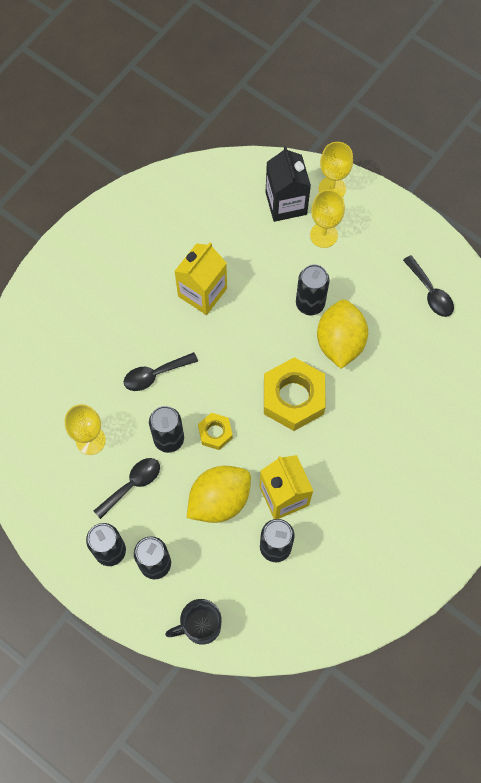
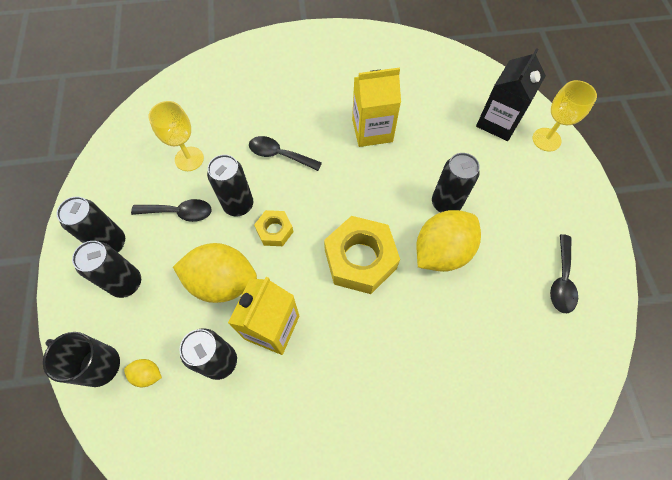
camera: 45 degrees right, 5 degrees down
yellow goblet [310,190,345,248] -> none
none -> yellow lemon [124,359,162,387]

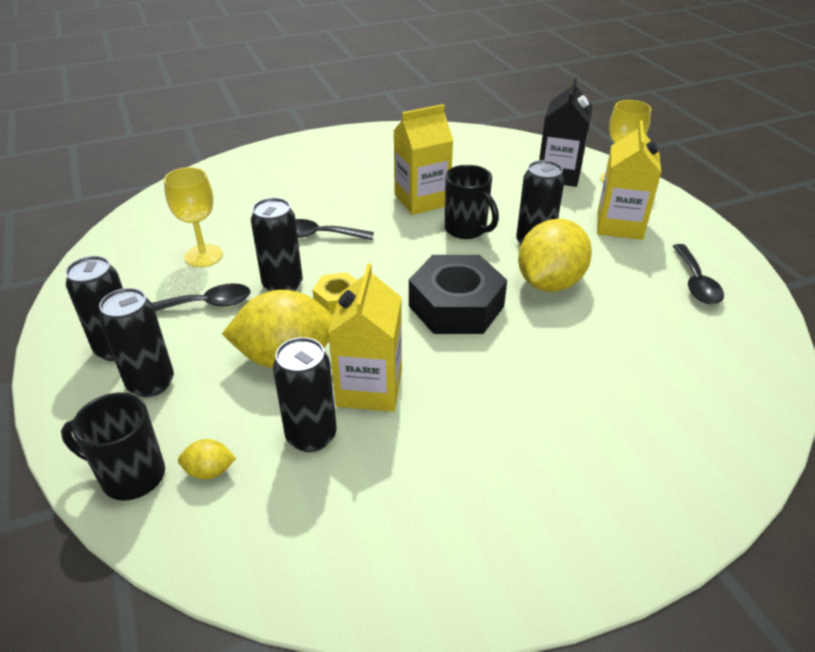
camera: 15 degrees left, 25 degrees down
yellow nut [324,216,400,294] -> black nut [409,255,507,334]
none -> black mug [445,165,499,239]
none -> yellow carton [597,121,661,240]

